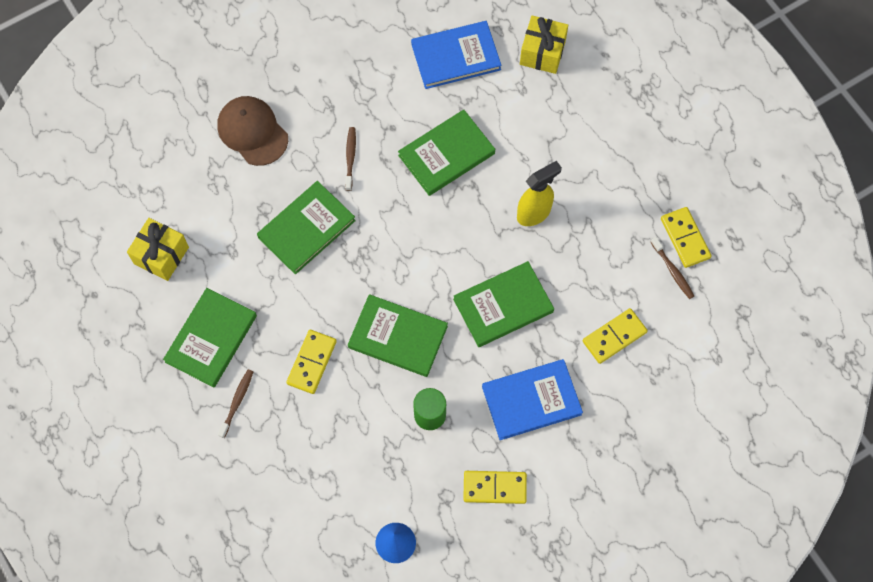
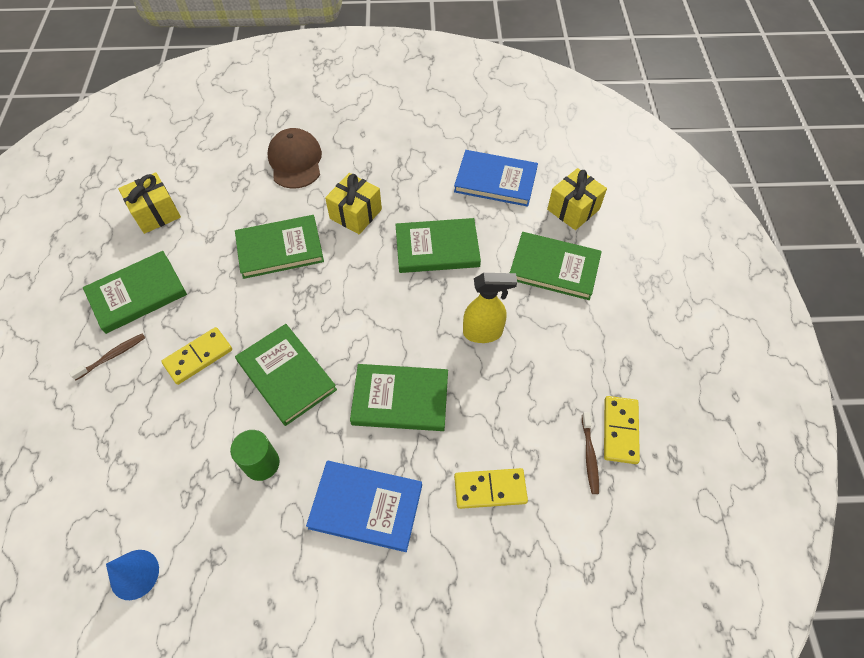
camera: 30 degrees right, 10 degrees down
brown toothbrush [345,127,356,191] -> yellow gift [325,173,382,234]
yellow domino [463,471,527,504] -> none
none -> green book [510,232,602,300]

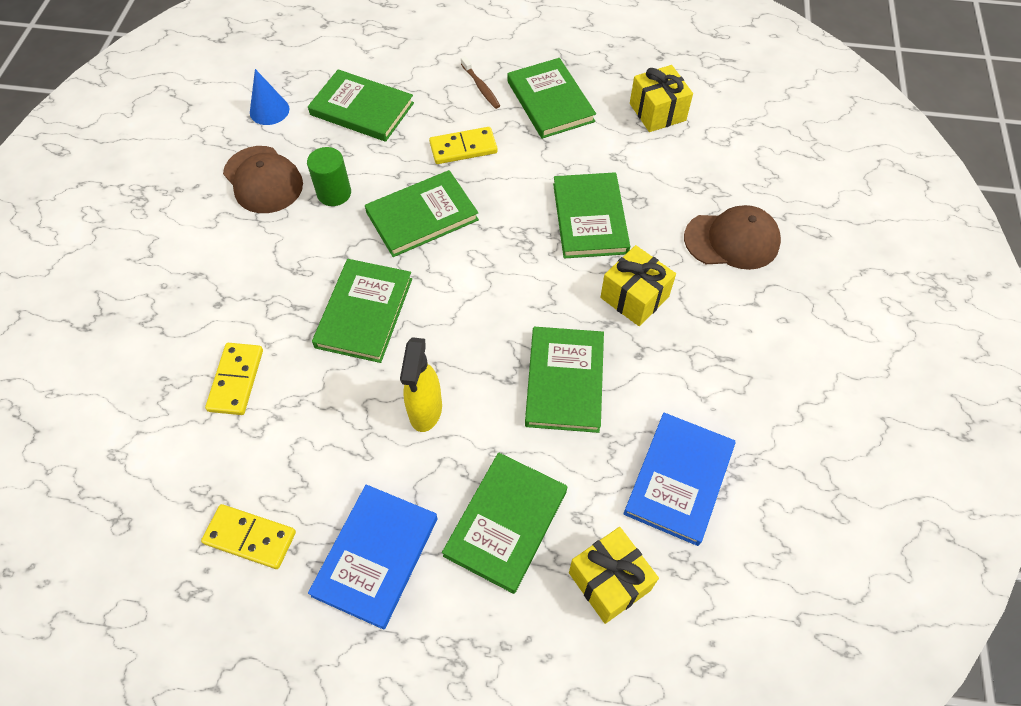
camera: 100 degrees right, 0 degrees up
yellow domino [161,327,232,385] -> yellow domino turned 75 degrees counterclockwise [429,127,498,164]
blue book [306,461,422,552] -> blue book moved to [308,485,438,630]
brown toothbrush [582,412,599,494] -> none
none -> brown cap [223,146,303,213]
none -> green book [308,69,414,142]

